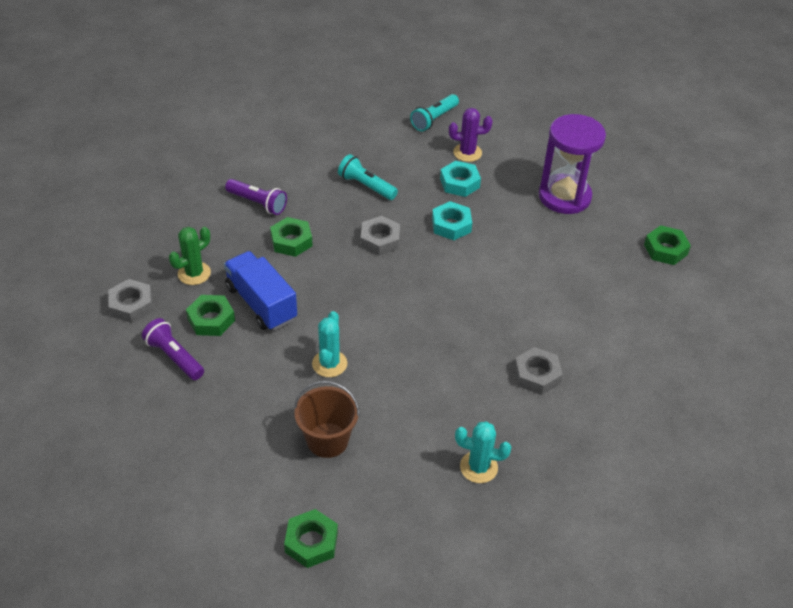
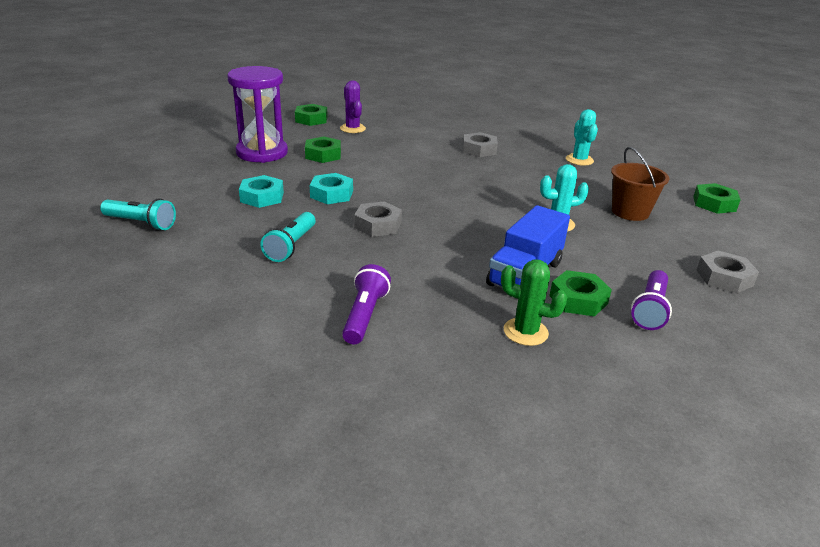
camera: 110 degrees left, 15 degrees down
grey nut [108,279,153,323] -> grey nut moved to [696,251,759,293]
green nut [270,217,313,257] -> green nut moved to [305,137,341,163]
purple cactus [449,108,493,162] -> purple cactus moved to [340,80,366,133]

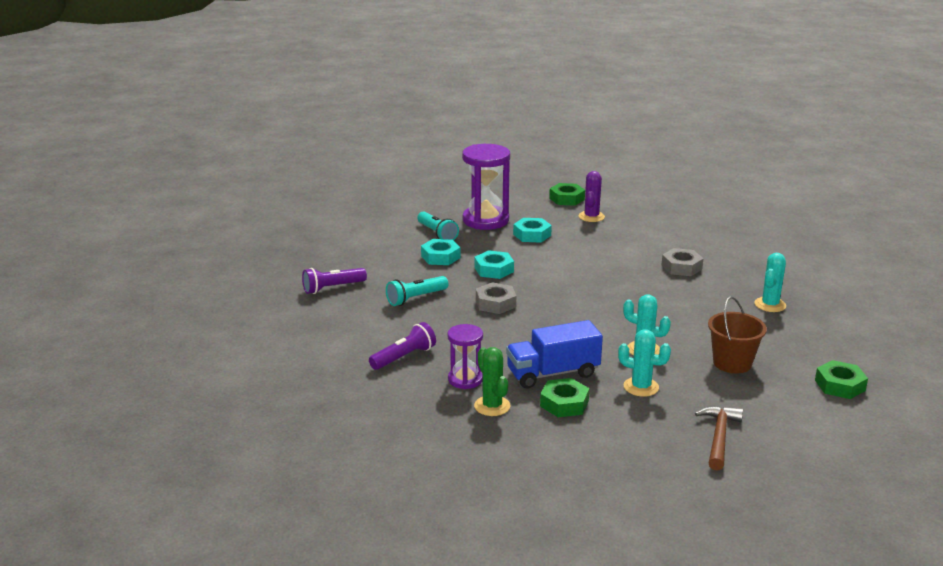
camera: 40 degrees right, 5 degrees down
turquoise flashlight [100,198,176,231] -> turquoise flashlight moved to [417,211,459,241]
green nut [305,137,341,163] -> turquoise nut [513,218,552,243]
purple flashlight [631,270,672,330] -> purple flashlight moved to [302,268,367,294]
grey nut [696,251,759,293] -> brown hammer [695,406,743,471]
none -> purple hourglass [447,324,483,389]
none -> turquoise cactus [618,329,671,397]

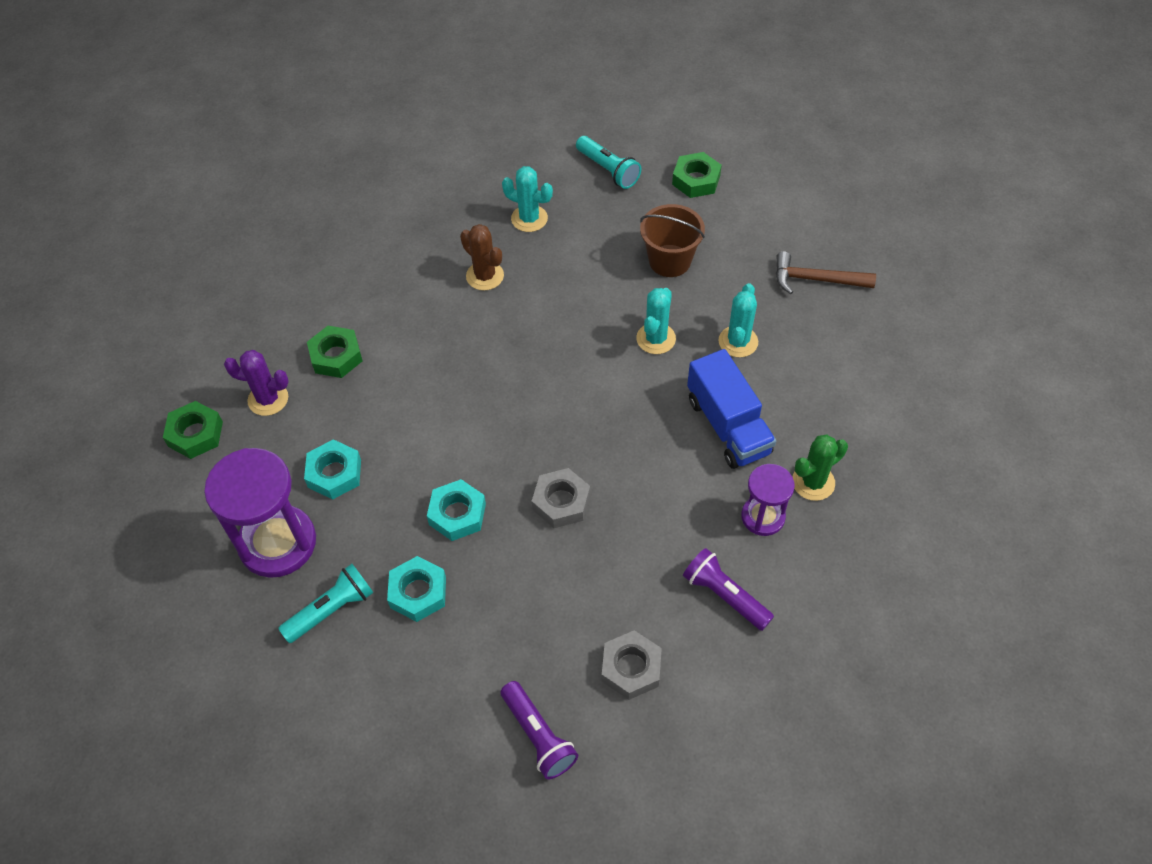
camera: 95 degrees left, 30 degrees up
turquoise flashlight [386,276,448,306] -> turquoise flashlight moved to [576,136,641,189]
green nut [540,378,590,417] -> green nut moved to [307,326,363,378]
grey nut [661,248,704,276] -> grey nut moved to [602,630,662,700]
none -> brown cactus [460,224,504,290]

